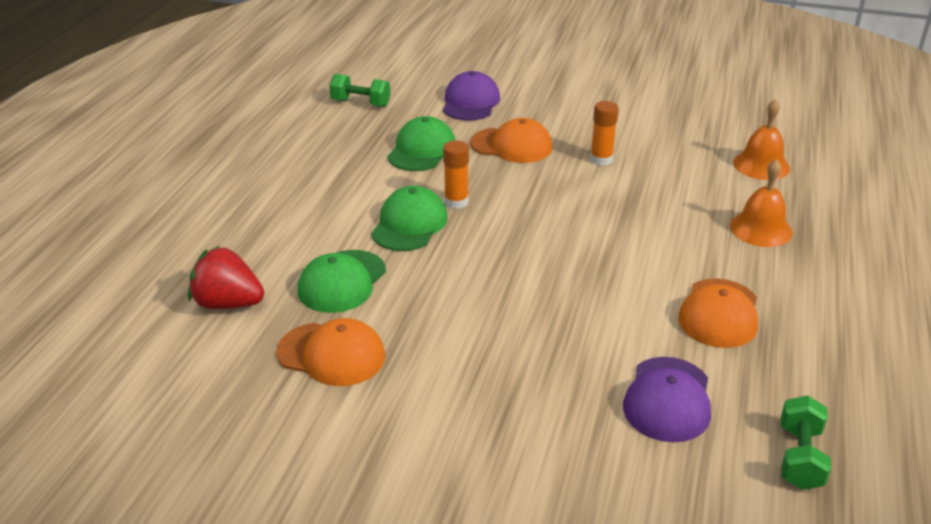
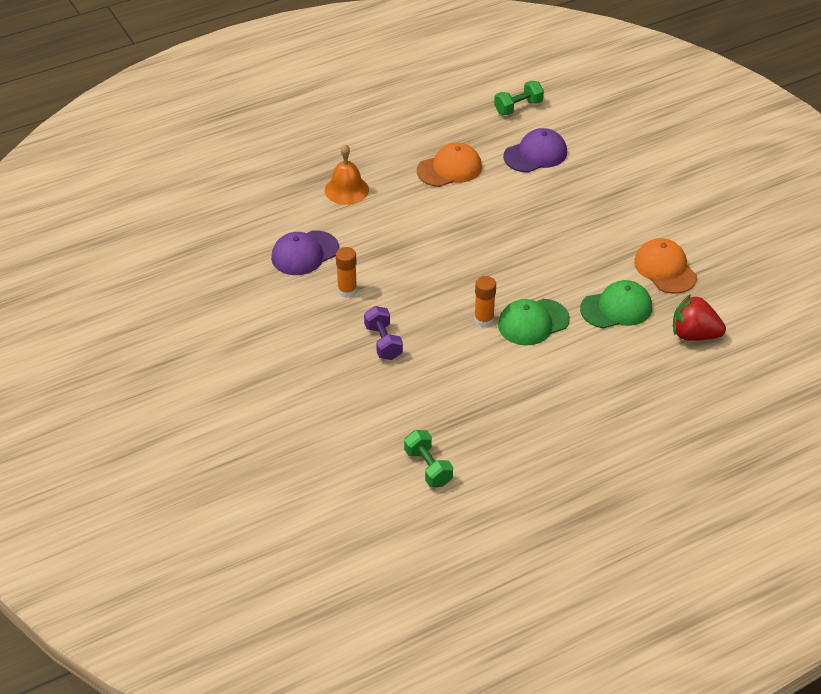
camera: 135 degrees left, 10 degrees up
red strawberry [188,245,264,309] -> red strawberry turned 135 degrees clockwise [673,294,726,341]
green cap [387,116,455,171] -> none
purple cap [443,71,500,120] -> purple cap moved to [271,230,339,275]
orange cap [470,118,553,163] -> purple dumbbell [364,306,403,360]
orange bell [733,99,790,180] -> none

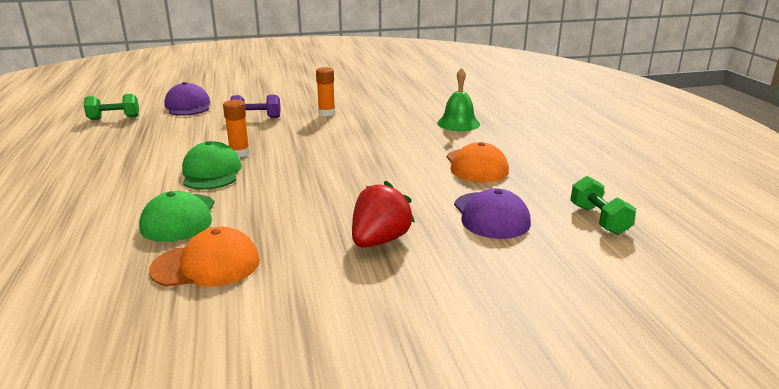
camera: 105 degrees right, 20 degrees down
purple cap [271,230,339,275] -> purple cap moved to [164,82,210,116]
orange bell [325,144,369,205] -> green bell [437,68,480,131]
red strawberry [673,294,726,341] -> red strawberry moved to [352,181,415,248]

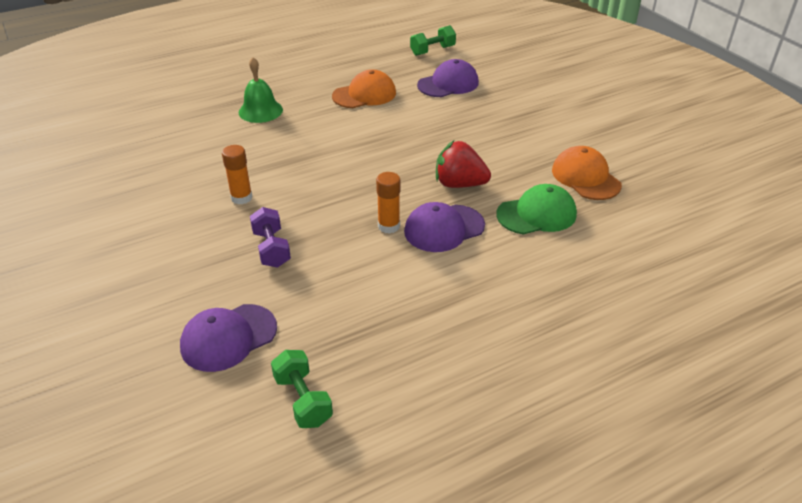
camera: 105 degrees left, 15 degrees up
green cap [182,141,242,190] -> purple cap [404,202,485,252]
red strawberry [352,181,415,248] -> red strawberry moved to [436,141,491,188]

